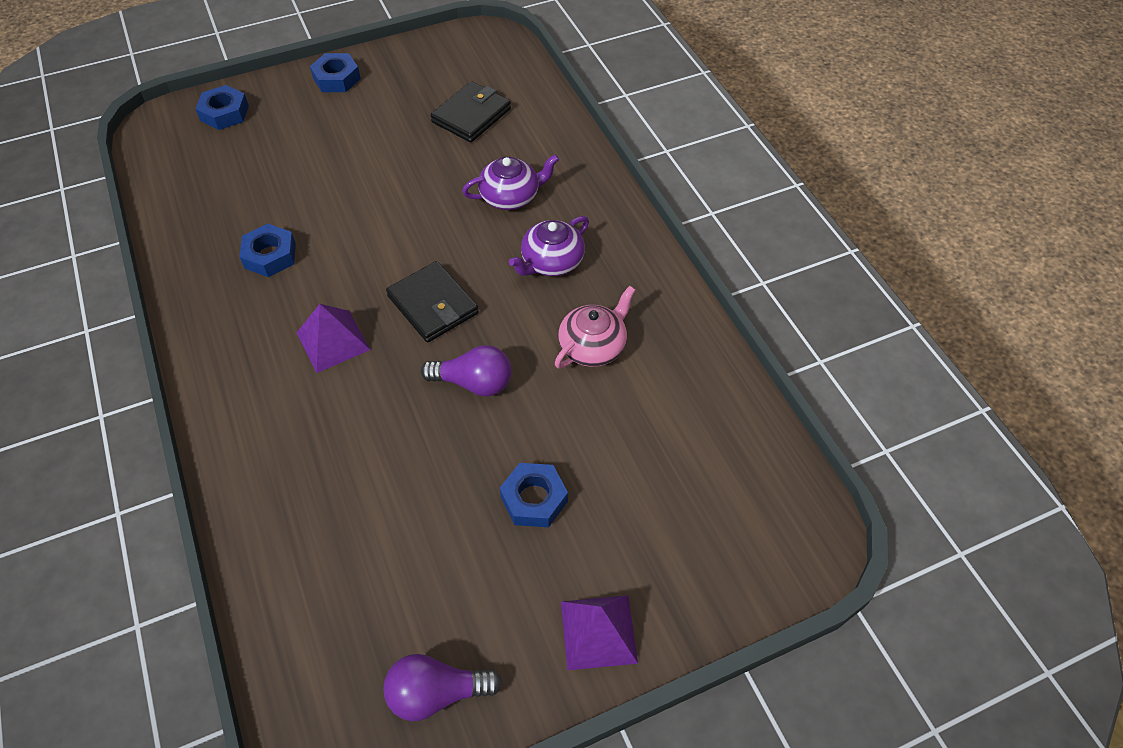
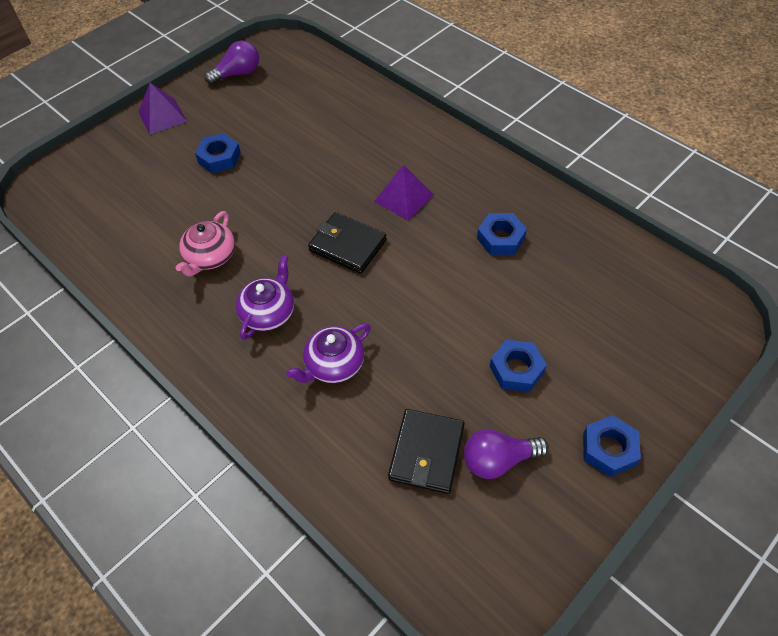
camera: 160 degrees right, 0 degrees up
blue nut [195,85,249,130] -> blue nut moved to [490,339,547,392]
purple light bulb [421,345,512,396] -> purple light bulb moved to [464,429,549,479]

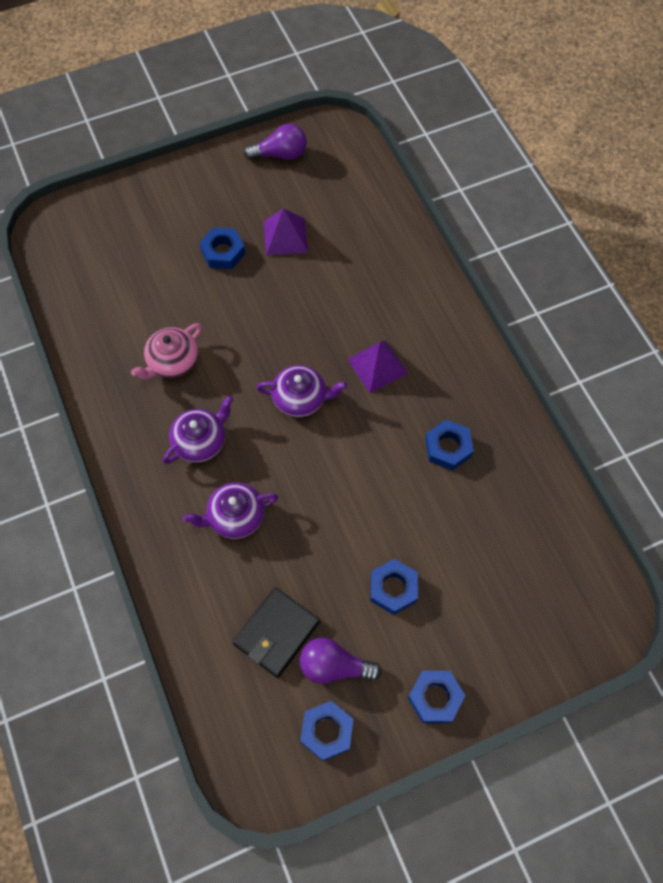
camera: 20 degrees right, 10 degrees up
purple pyramid [138,83,187,135] -> purple pyramid moved to [263,208,308,256]
black wallet [308,212,387,274] -> purple teapot [256,365,347,417]
none -> blue nut [300,701,354,761]

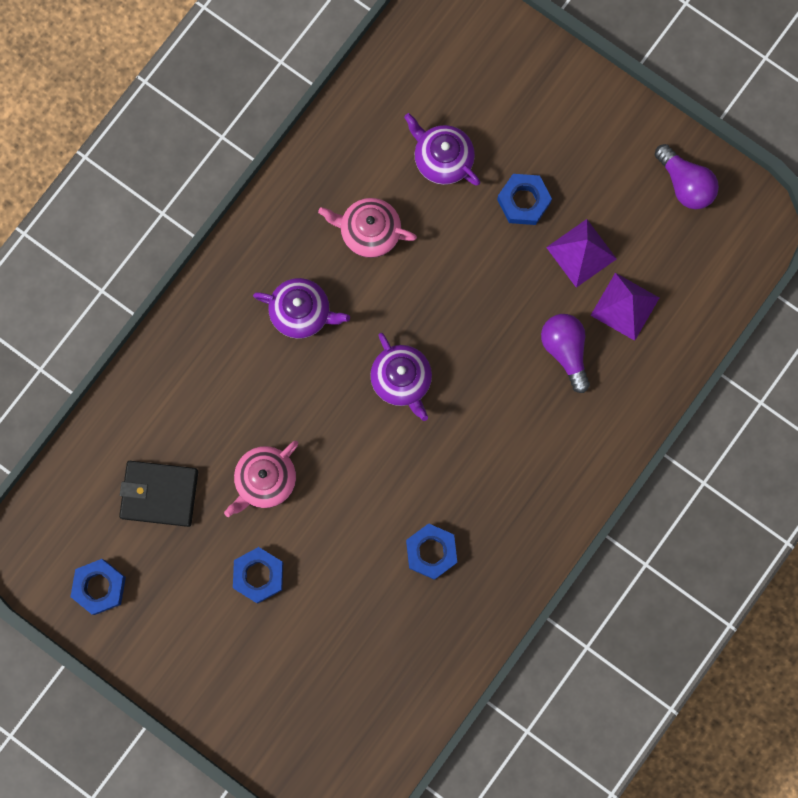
camera: 60 degrees right, 15 degrees up
purple teapot [183,482,278,539] -> purple teapot moved to [404,113,480,186]
purple light bulb [300,638,382,684] -> purple light bulb moved to [541,314,590,393]
purple pyramid [347,340,408,393] -> purple pyramid moved to [590,273,659,341]
blue nut [408,671,465,723] -> none
none -> pink teapot [224,441,299,517]

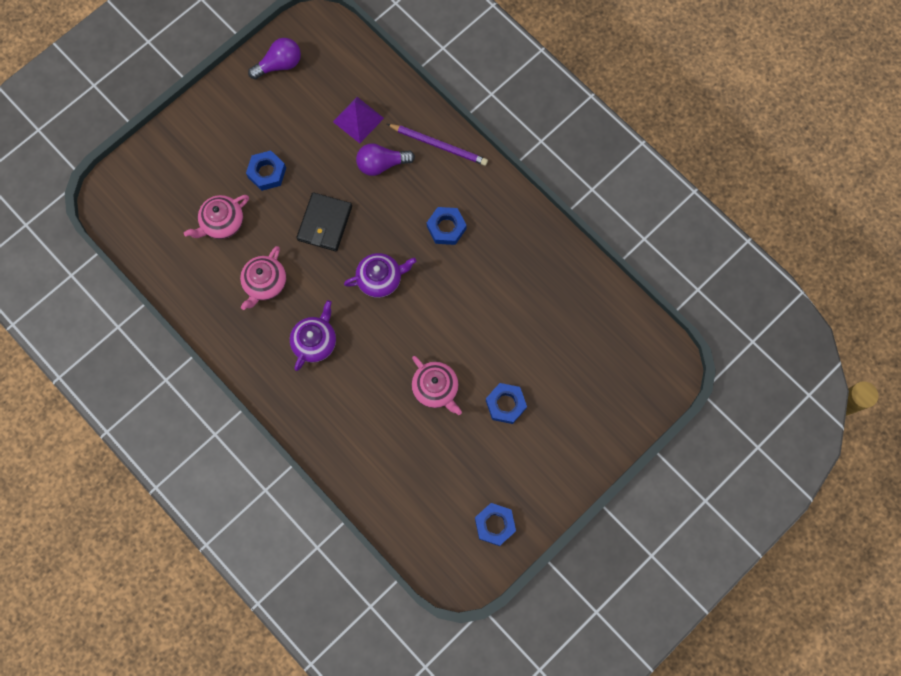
camera: 80 degrees left, 5 degrees down
black wallet [119,461,198,527] -> black wallet moved to [296,192,352,251]
purple teapot [404,113,480,186] -> pink teapot [184,195,249,239]
blue nut [406,523,457,580] -> blue nut moved to [427,207,467,245]
purple pyramid [546,219,617,288] -> none
none -> purple pencil [387,124,488,166]

